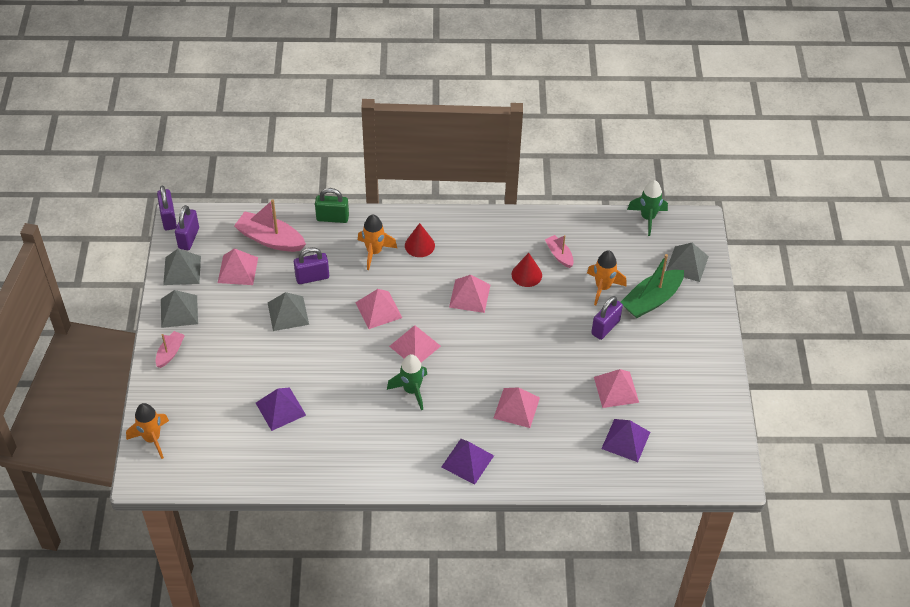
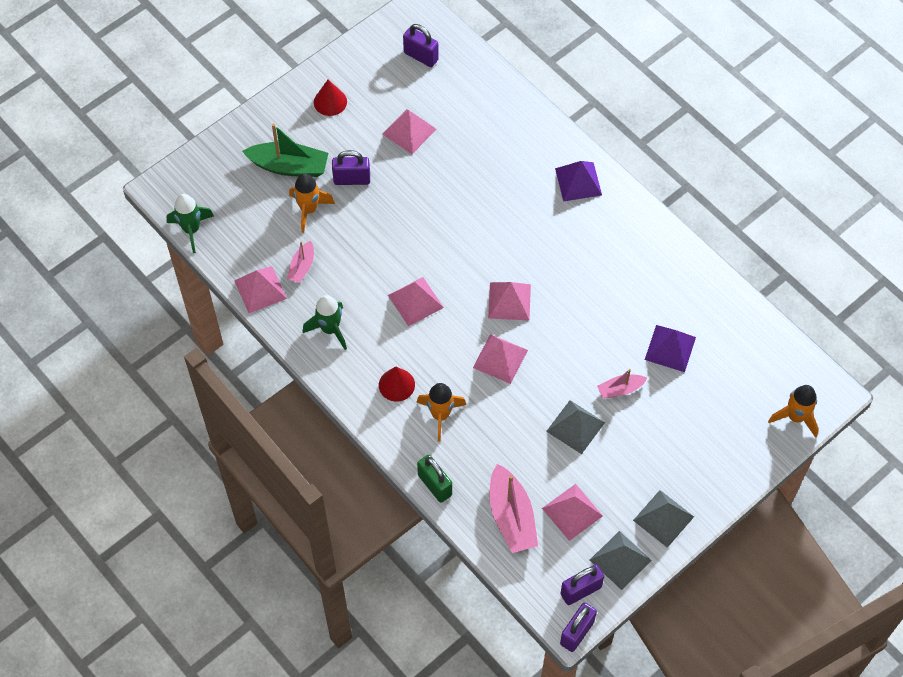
camera: 130 degrees left, 10 degrees up
pink boat [156,331,185,368] -> pink boat moved to [597,369,647,398]
purple padlock [294,247,329,284] -> purple padlock moved to [403,24,439,67]
green rocket [387,354,427,410] -> green rocket moved to [303,295,347,350]
pink pyramid [493,387,540,428] -> pink pyramid moved to [234,266,287,313]
red cone [511,253,542,287] -> red cone moved to [314,80,347,116]
purple pyramid [601,419,650,462] -> none
grey pyramid [666,243,709,282] -> none

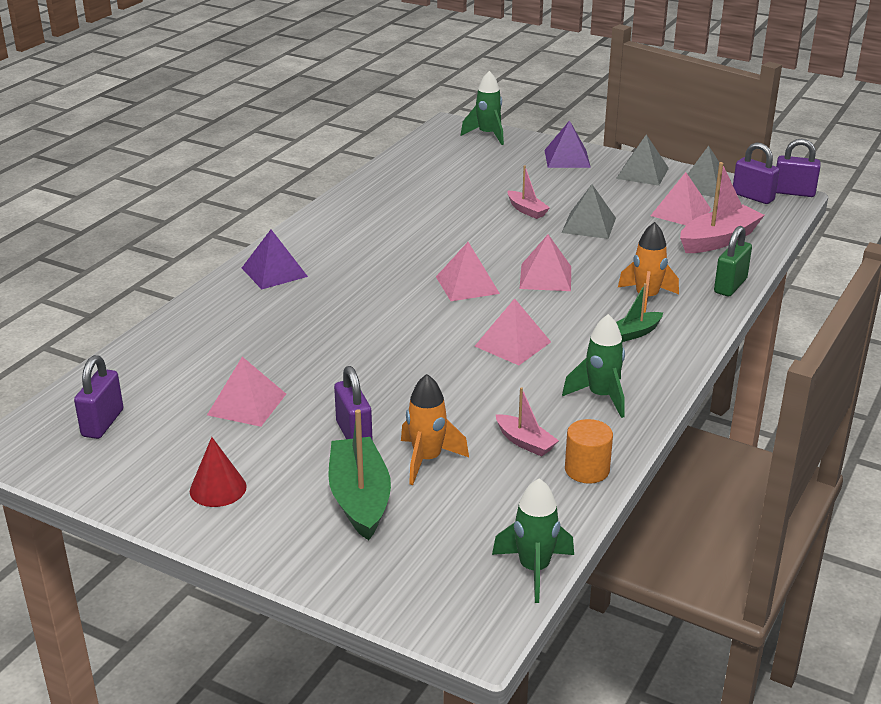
camera: 110 degrees left, 30 degrees down
pink pyramid [234,266,287,313] -> orange cylinder [565,419,613,484]
pink boat [287,241,314,283] -> pink boat turned 45 degrees clockwise [496,387,559,457]
red cone [379,366,415,402] -> green boat [616,283,663,342]
purple pyramid [645,325,696,372] -> purple pyramid moved to [545,120,591,168]
orange rocket [768,385,819,438] -> green rocket [461,71,504,145]

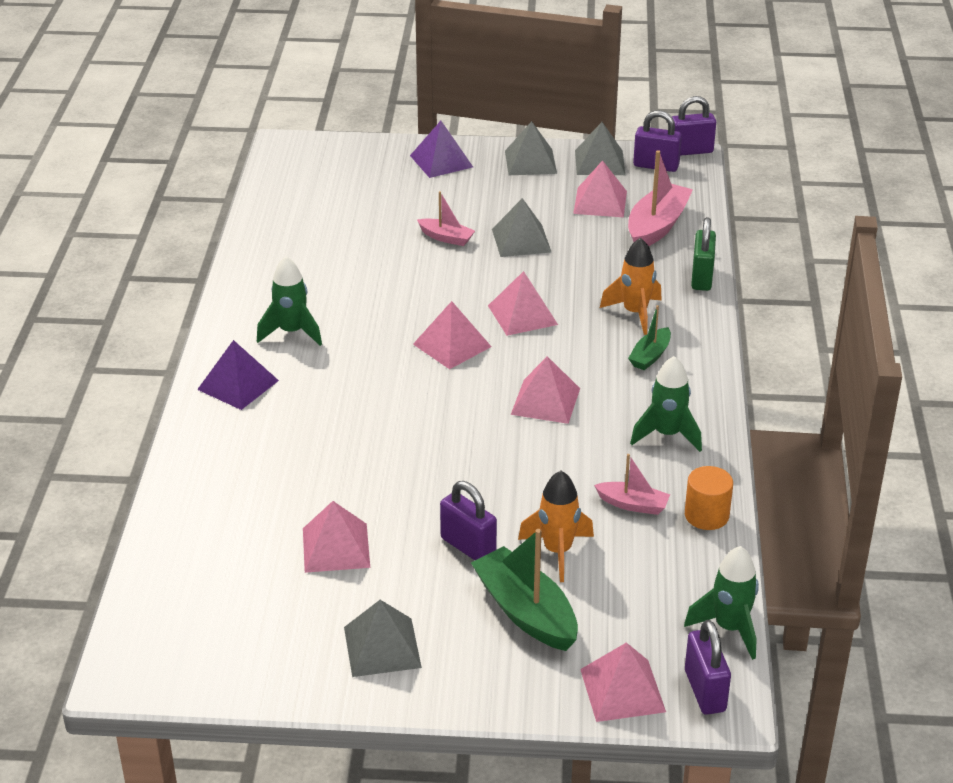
camera: 25 degrees left, 5 degrees up
purple padlock [74,355,123,439] -> purple padlock moved to [685,620,731,715]
red cone [190,437,247,507] -> grey pyramid [344,600,422,677]
green rocket [461,71,504,145] -> green rocket moved to [257,256,322,346]
none -> pink pyramid [580,643,666,722]

